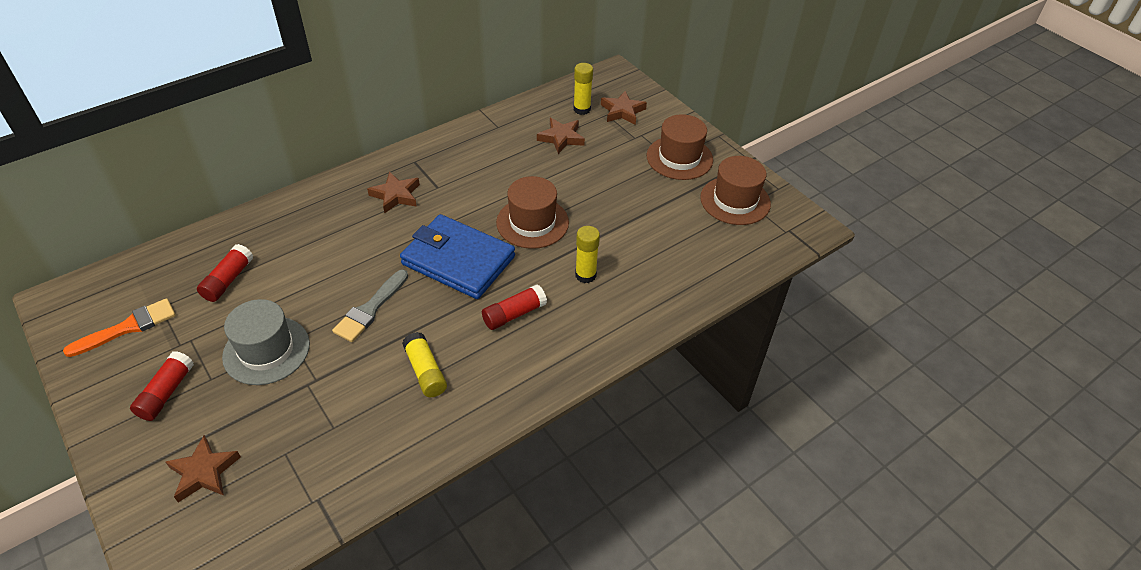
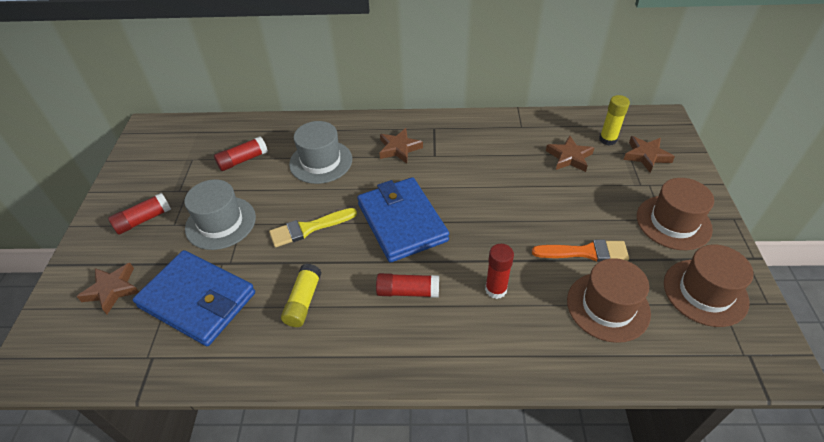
camera: 40 degrees right, 0 degrees up
orange brush [63,298,176,357] -> orange brush moved to [532,240,629,262]
grey brush [332,270,408,342] -> yellow brush [269,208,357,247]
brown hat [496,176,569,249] -> brown hat moved to [567,258,651,343]
yellow glue stick [575,226,600,283] -> red glue stick [485,244,514,299]
none -> blue wallet [133,250,255,346]
none -> grey hat [289,121,352,184]

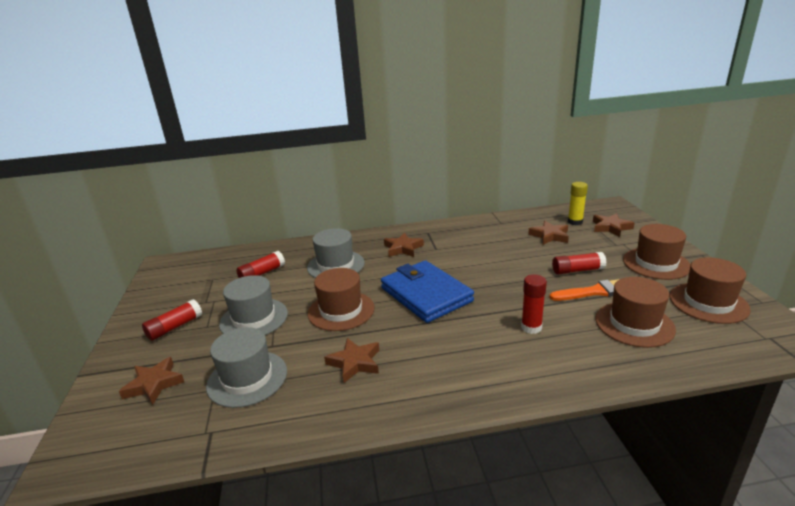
camera: 10 degrees left, 20 degrees down
blue wallet [133,250,255,346] -> grey hat [206,327,287,408]
yellow brush [269,208,357,247] -> brown hat [308,268,374,331]
yellow glue stick [281,264,322,327] -> brown star [324,338,379,383]
red glue stick [376,273,439,298] -> red glue stick moved to [552,252,607,274]

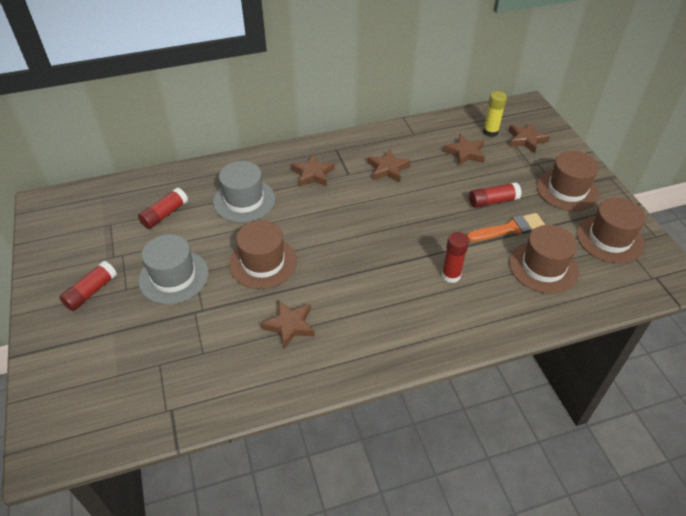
camera: 10 degrees left, 20 degrees up
brown star [119,357,184,405] -> brown star moved to [367,149,410,182]
grey hat [206,327,287,408] -> none
blue wallet [381,260,474,323] -> none

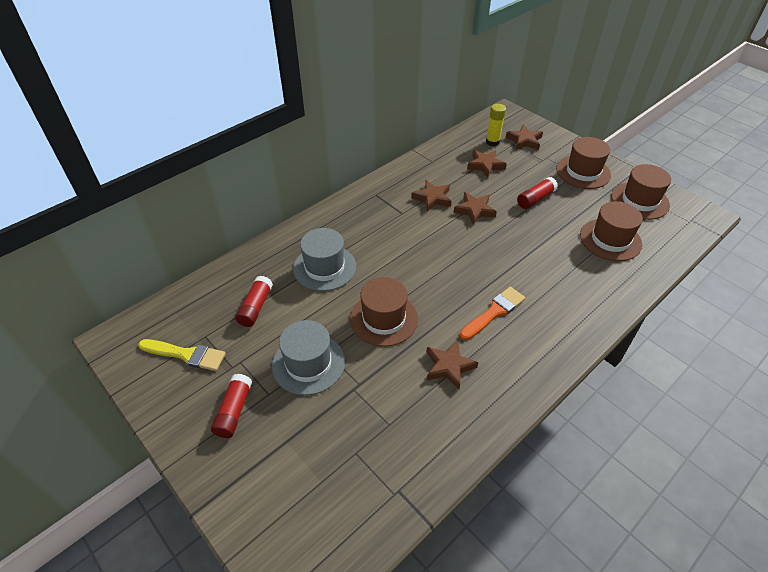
camera: 25 degrees left, 0 degrees up
brown star [291,154,335,187] -> brown star moved to [454,192,497,225]
red glue stick [442,232,469,283] -> none
orange brush [467,213,545,241] -> orange brush moved to [460,287,525,340]
none -> yellow brush [138,339,226,371]

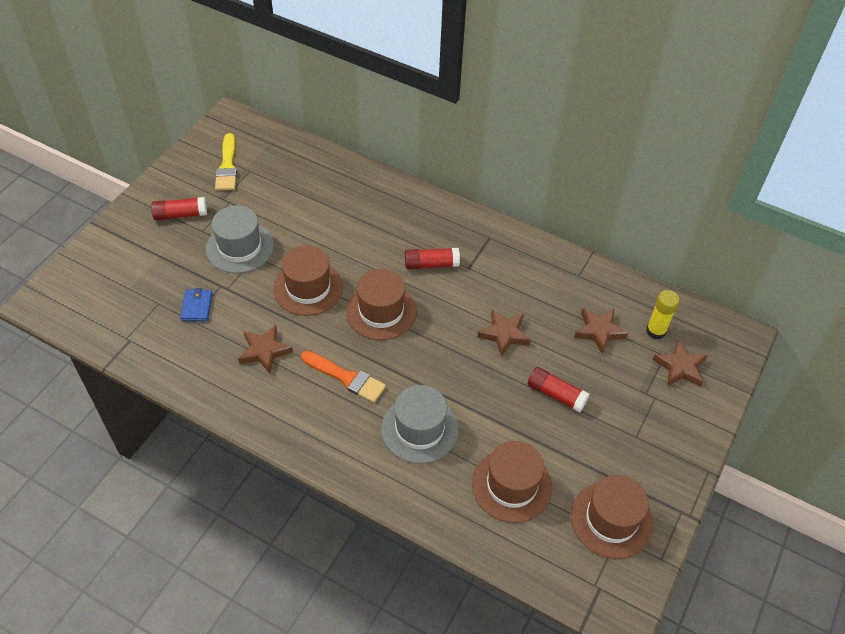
camera: 70 degrees right, 5 degrees up
red glue stick [235,276,273,327] -> red glue stick moved to [405,248,460,269]
grey hat [293,228,356,291] -> grey hat moved to [381,385,459,464]
brown star [411,180,452,212] -> none
brown hat [556,137,611,189] -> brown hat moved to [346,269,417,340]
none -> blue wallet [180,288,212,321]

